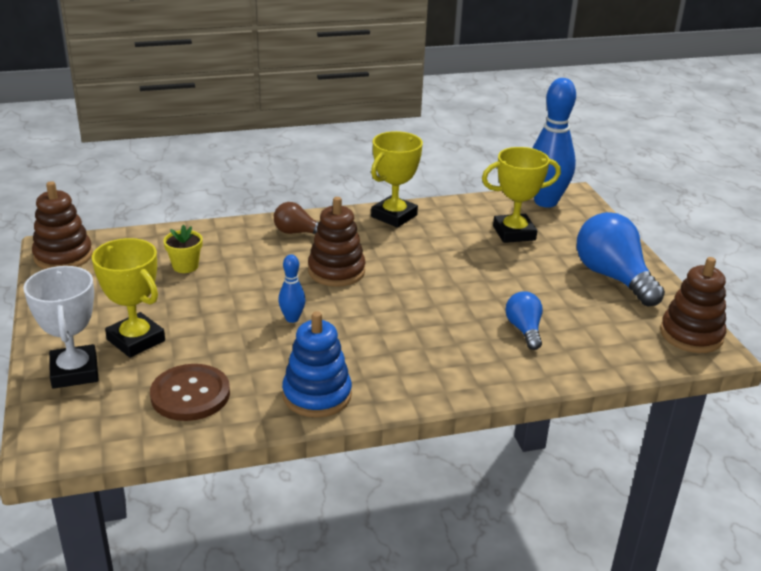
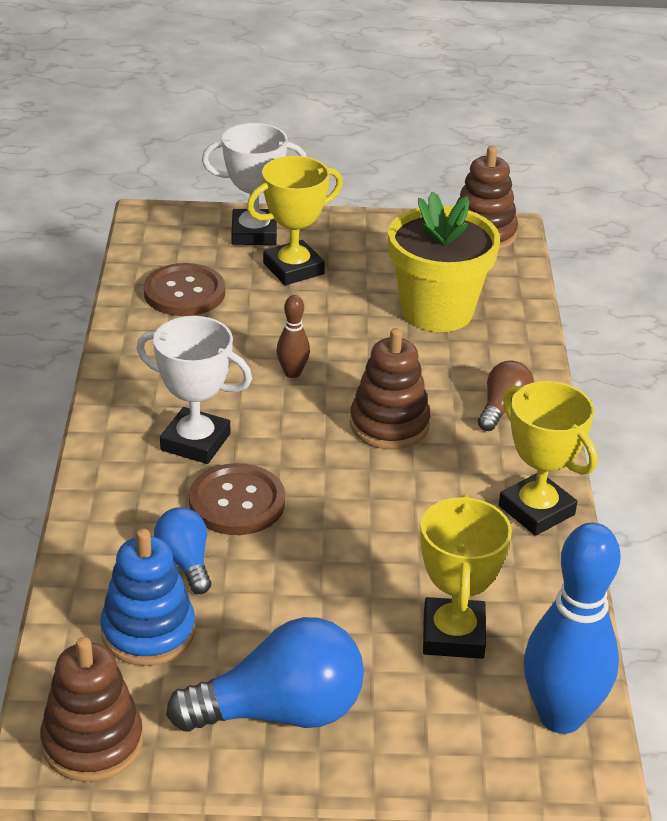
camera: 105 degrees right, 5 degrees up
yellow flower pot [163,225,203,273] -> yellow flower pot [388,191,500,332], size x2.26
blue bowling pin [278,254,305,323] -> brown bowling pin [277,295,310,378]
blue stacking toy [282,311,352,418] -> blue stacking toy moved to [100,528,195,666]
blue light bulb [505,291,543,350] -> blue light bulb turned 120 degrees counterclockwise [154,507,211,594]
none -> white trophy [136,316,252,464]
none -> brown button [189,463,285,535]

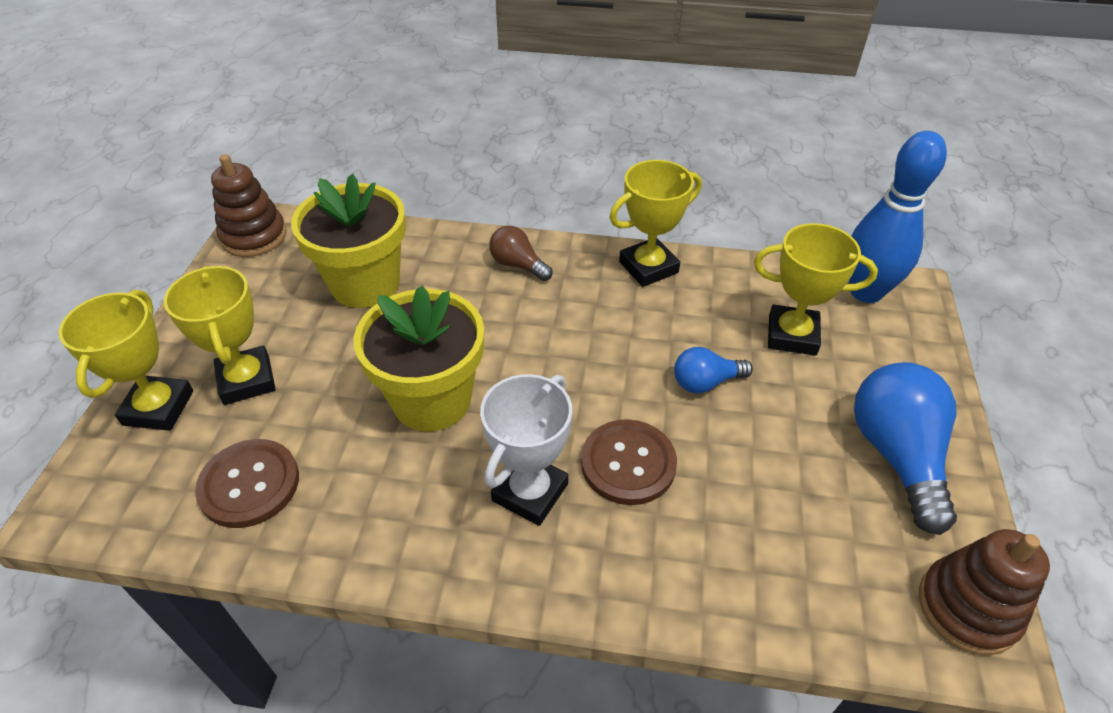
camera: 80 degrees left, 10 degrees up
blue stacking toy [100,528,195,666] -> none
blue light bulb [154,507,211,594] -> blue light bulb moved to [674,347,753,393]
white trophy [202,123,307,245] -> yellow trophy [59,290,193,431]
brown bowling pin [277,295,310,378] -> yellow flower pot [353,286,484,432]
brown stacking toy [350,328,430,450] -> none

